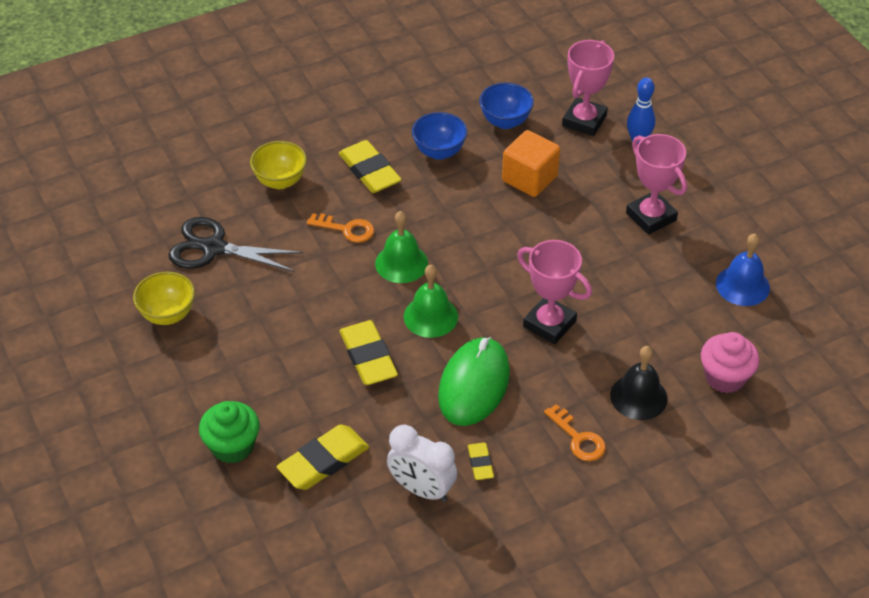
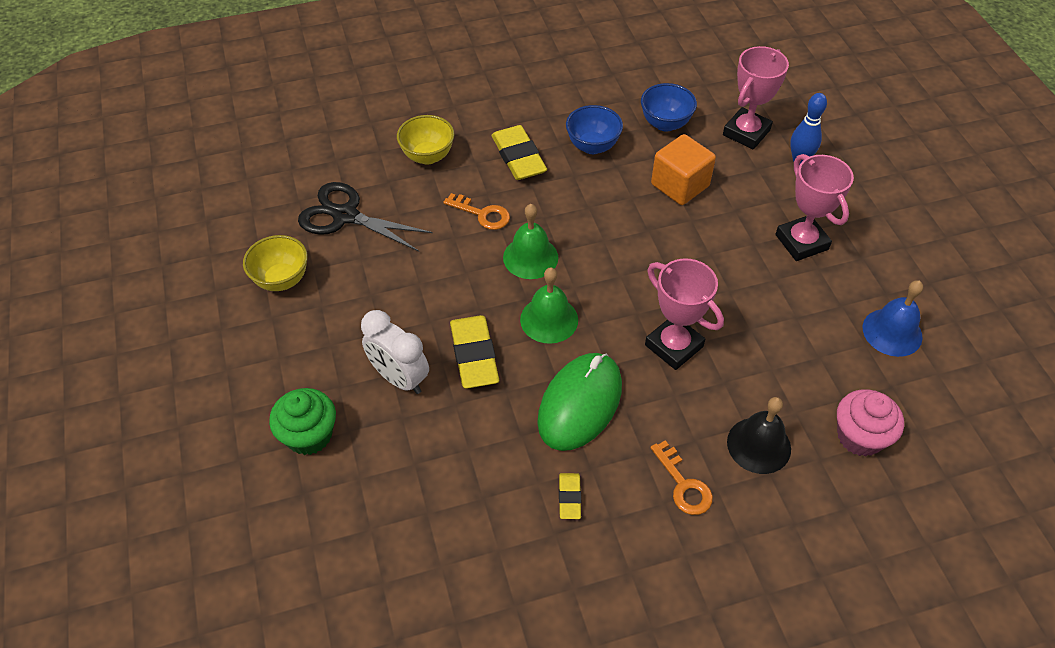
camera: 10 degrees right, 5 degrees up
yellow eraser [277,425,369,490] -> none
white clock [387,424,457,502] -> white clock moved to [361,310,429,394]

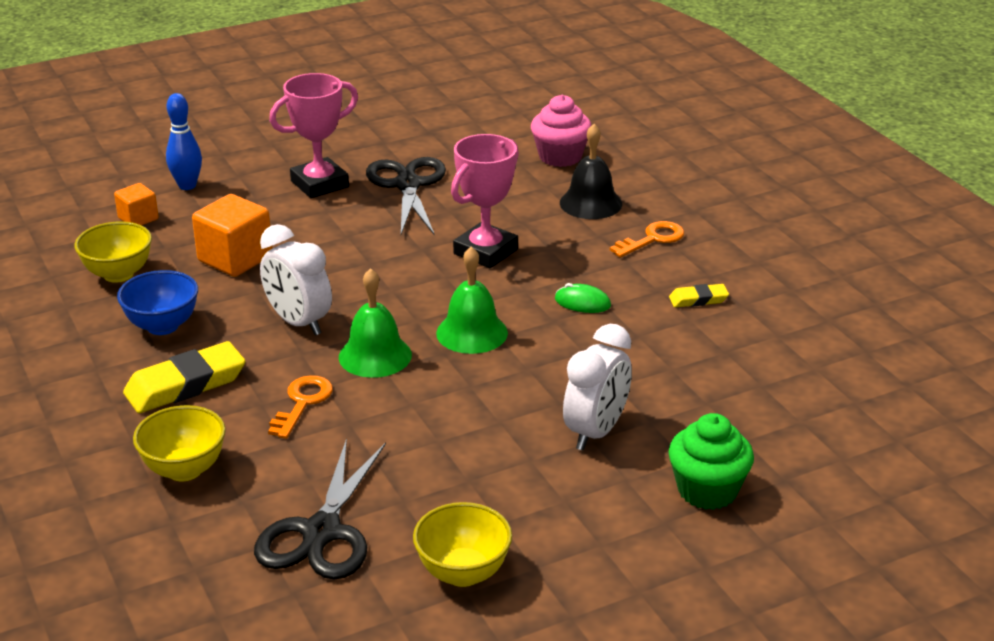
camera: 100 degrees left, 20 degrees down
yellow eraser [450,315,499,389] -> none
green mouse [537,353,622,451] -> green mouse [555,283,611,313], size x0.43
blue bowl [641,83,697,132] -> yellow bowl [74,221,152,283]
pink trophy [723,46,789,149] -> orange cube [114,183,159,225]
blue bell [863,280,923,357] -> none
none -> white clock [260,224,332,336]
none -> black scissors [366,157,446,236]

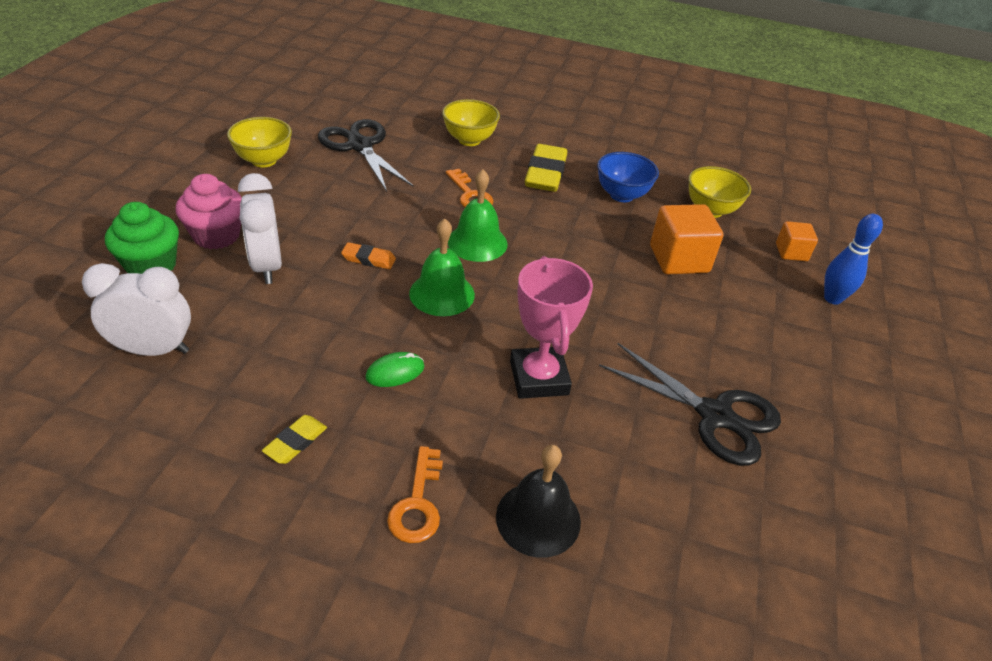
camera: 130 degrees right, 10 degrees up
white clock [260,224,332,336] -> white clock moved to [82,263,191,356]
pink trophy [269,73,358,198] -> none
pink cupcake [531,95,592,167] -> pink cupcake moved to [176,174,242,249]
none -> orange eraser [341,242,396,269]

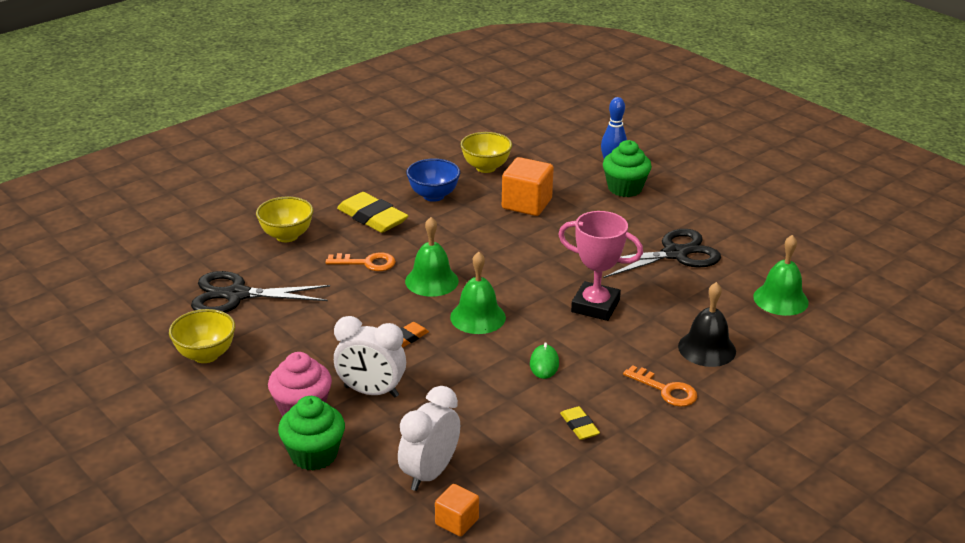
camera: 55 degrees left, 10 degrees down
orange cube [776,221,818,261] -> orange cube moved to [435,484,479,537]
none -> green cupcake [603,140,652,197]
none -> green bell [753,235,809,316]

